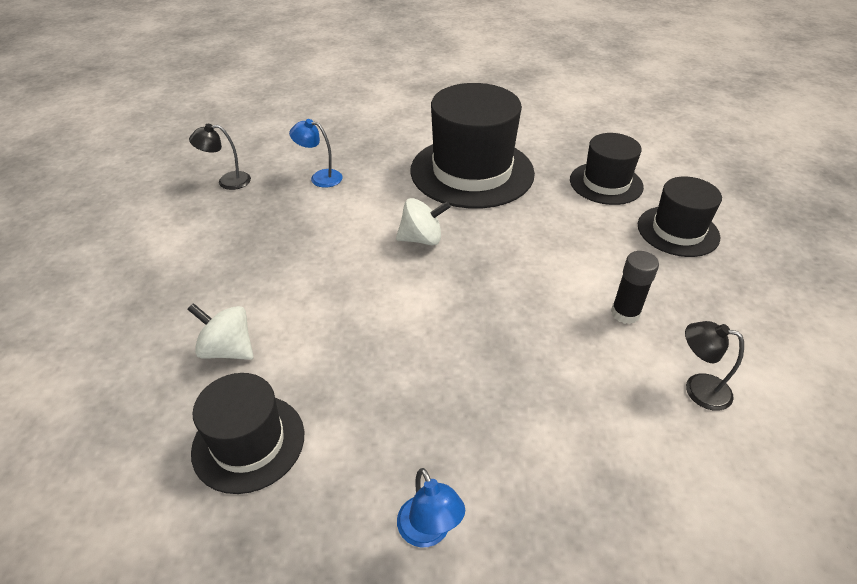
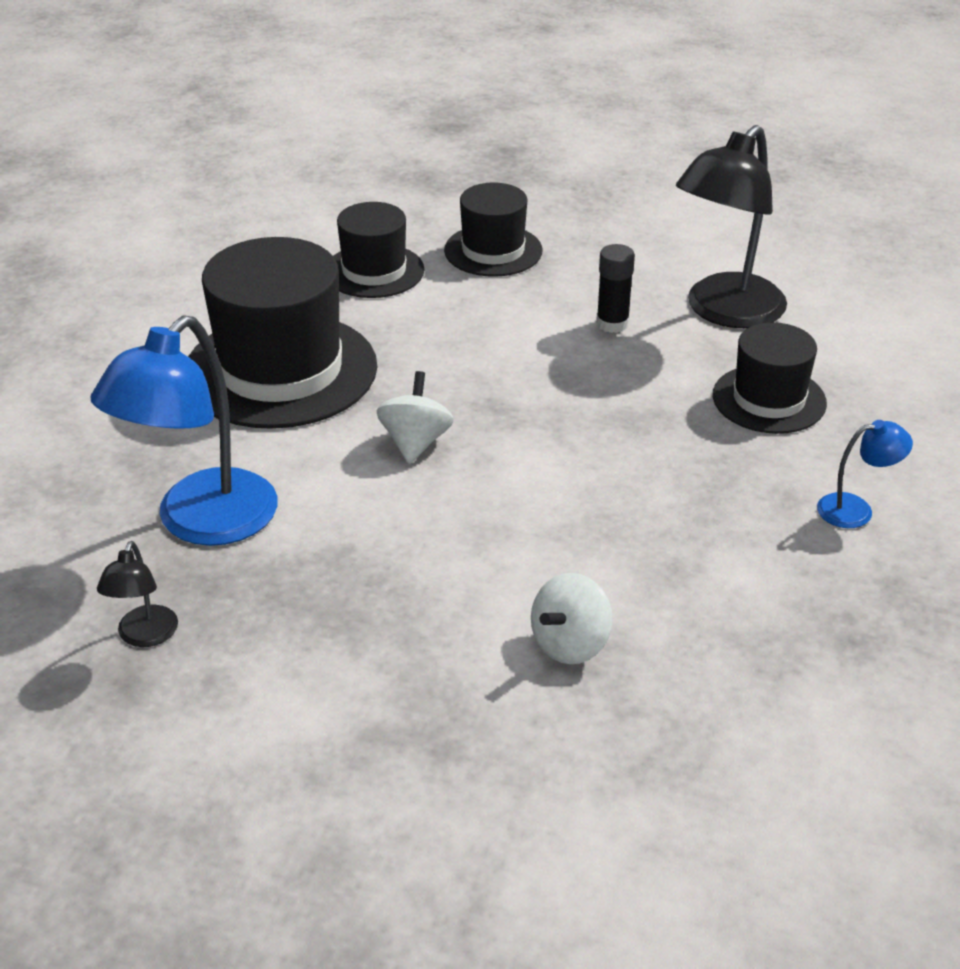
camera: 75 degrees left, 5 degrees down
black hat [191,373,304,494] -> black hat moved to [713,322,827,434]
blue lamp [289,119,343,188] -> blue lamp [91,316,278,546], size x2.17
black lamp [685,321,744,411] -> black lamp [676,125,787,328], size x2.17

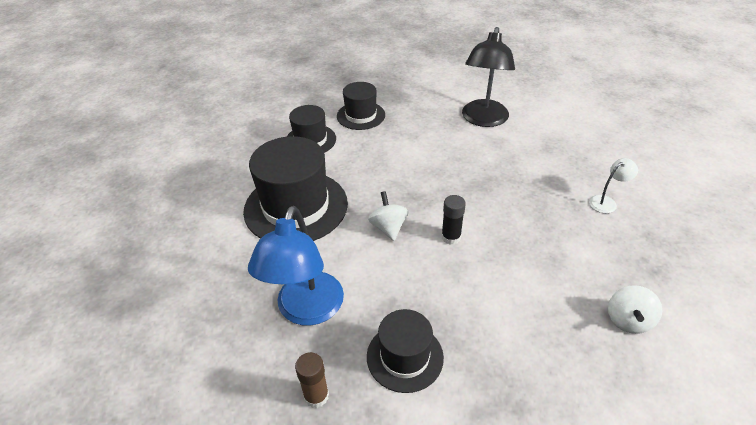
camera: 20 degrees left, 5 degrees up
black lamp [97,541,178,647] -> brown glue stick [295,352,329,408]
white spinning top [531,573,613,664] -> white spinning top moved to [608,285,662,334]
black glue stick [596,244,635,333] -> black glue stick moved to [441,195,466,245]
black hat [713,322,827,434] -> black hat moved to [367,309,444,393]
blue lamp [817,420,913,528] -> white lamp [589,158,638,213]

